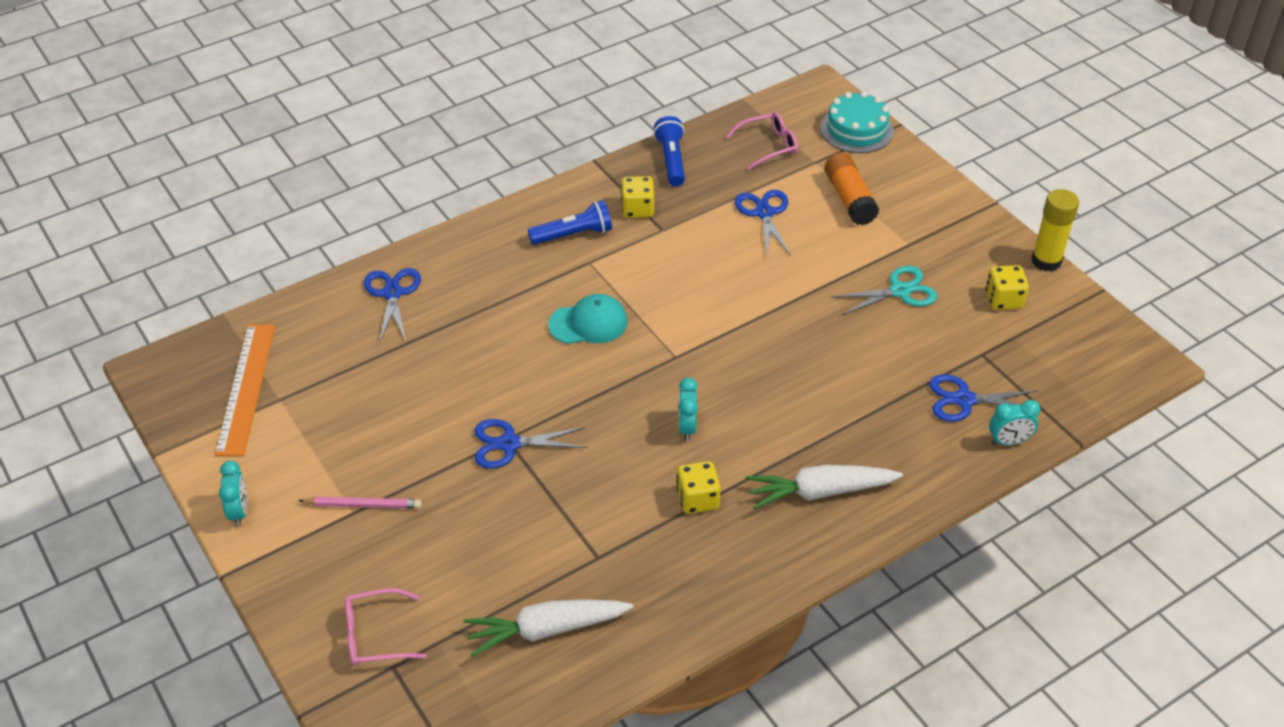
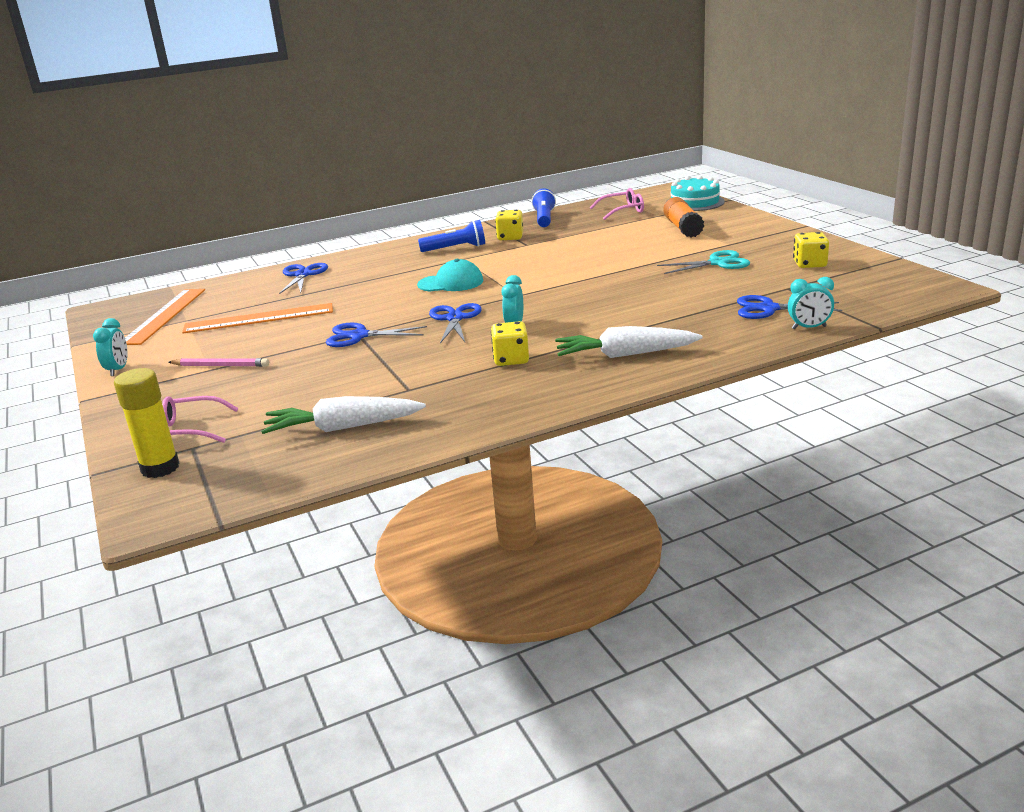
camera: 10 degrees right, 20 degrees down
blue scissors [734,190,791,256] -> blue scissors moved to [429,303,482,343]
yellow glue stick [1031,189,1079,272] -> yellow glue stick moved to [114,368,180,478]
none -> orange ruler [182,303,333,333]

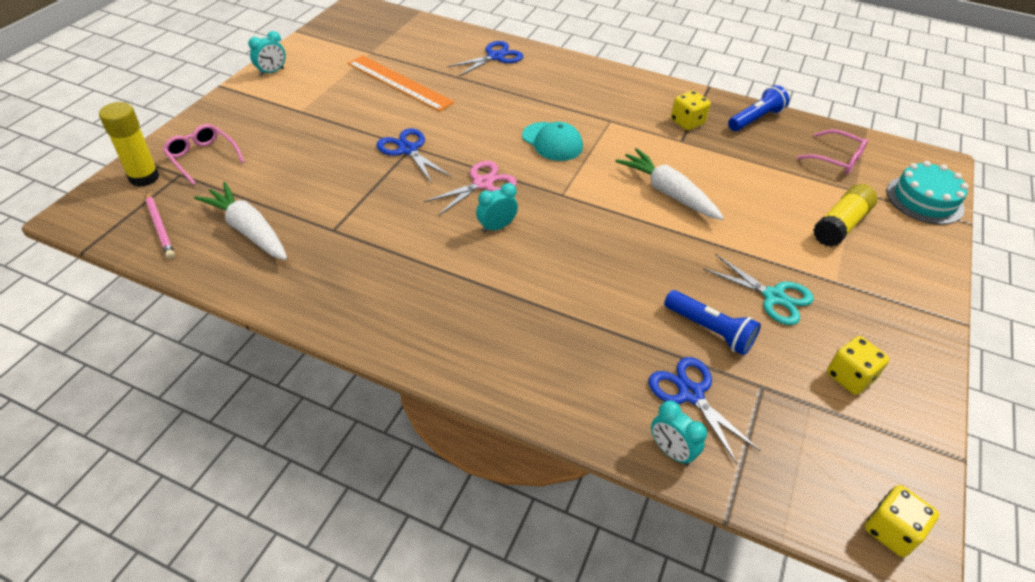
camera: 45 degrees right, 20 degrees up
orange ruler [125,289,205,345] -> none
pink pencil [168,358,269,367] -> pink pencil moved to [145,191,175,259]
blue flashlight [418,220,485,252] -> blue flashlight moved to [664,290,761,355]
blue scissors [429,303,482,343] -> pink scissors [424,161,517,216]
yellow dice [491,321,529,366] -> yellow dice moved to [865,485,939,557]
white carrot [555,326,702,358] -> white carrot moved to [615,148,724,220]
orange glue stick [663,197,704,237] -> yellow glue stick [813,184,877,247]

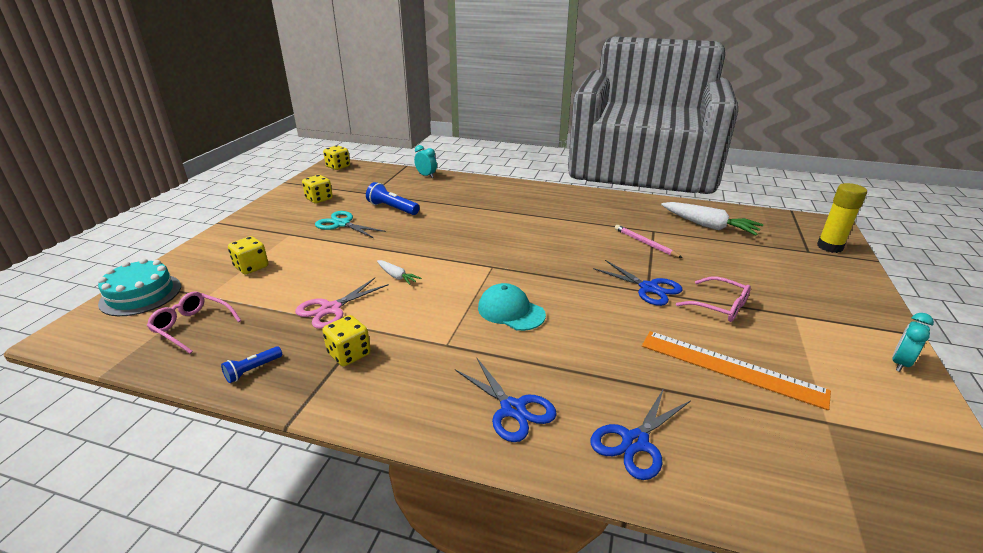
camera: 175 degrees right, 15 degrees down
pink pencil [145,191,175,259] -> pink pencil moved to [615,225,683,258]
pink glasses [162,124,245,185] -> pink glasses moved to [676,276,751,322]
pink scissors [424,161,517,216] -> pink scissors moved to [295,278,389,329]
turquoise clock [476,183,518,233] -> none
white carrot [615,148,724,220] -> white carrot [377,260,421,285], size x0.51
blue scissors [649,357,761,464] -> blue scissors moved to [455,357,557,442]
blue flashlight [728,85,789,131] -> blue flashlight [221,346,282,383], size x0.61
yellow glue stick [813,184,877,247] -> yellow dice [228,236,269,274]

